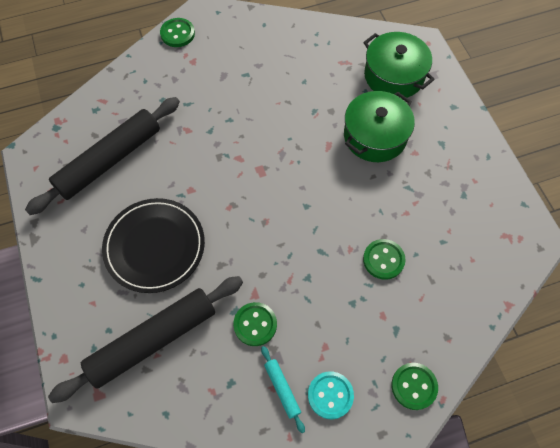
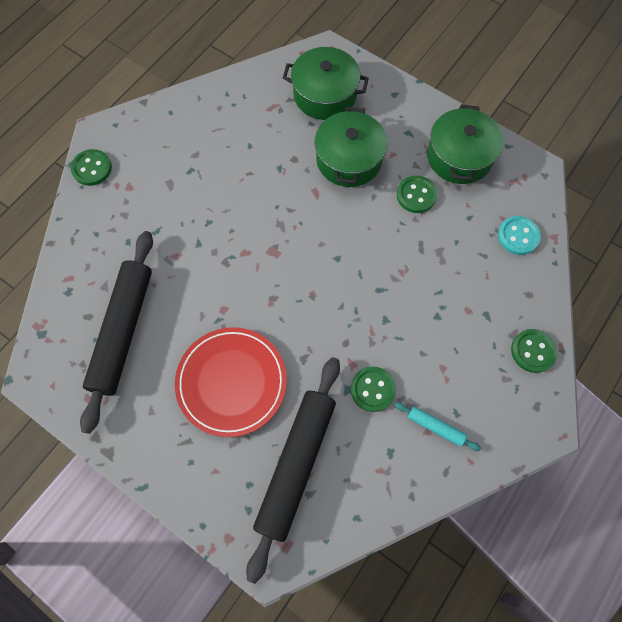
camera: 35 degrees left, 5 degrees up
black plate [102,198,205,293] -> red plate [175,327,287,437]
turquoise button [308,371,354,419] -> turquoise button moved to [498,216,541,255]
green button [363,239,405,280] -> green button moved to [397,176,437,213]
none -> green pot [427,104,503,184]

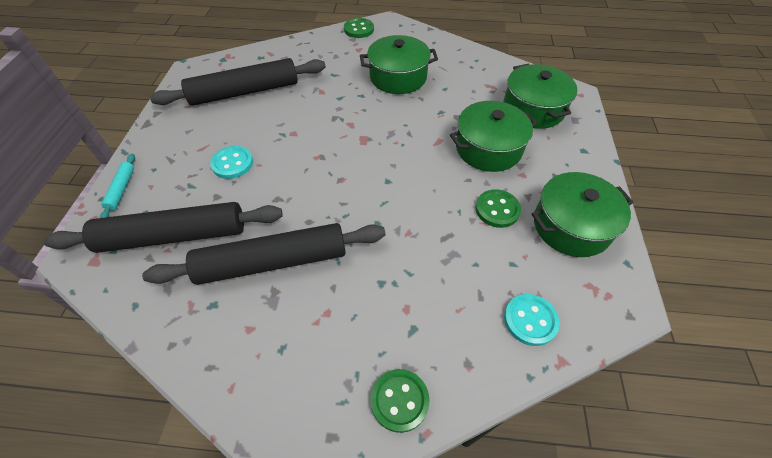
camera: 60 degrees right, 15 degrees down
red plate [175,327,287,437] -> turquoise button [210,146,253,179]
green button [351,366,396,412] -> black rolling pin [142,223,386,285]
turquoise rolling pin [395,402,481,451] -> turquoise rolling pin moved to [100,154,135,218]
none -> green pot [360,35,438,94]

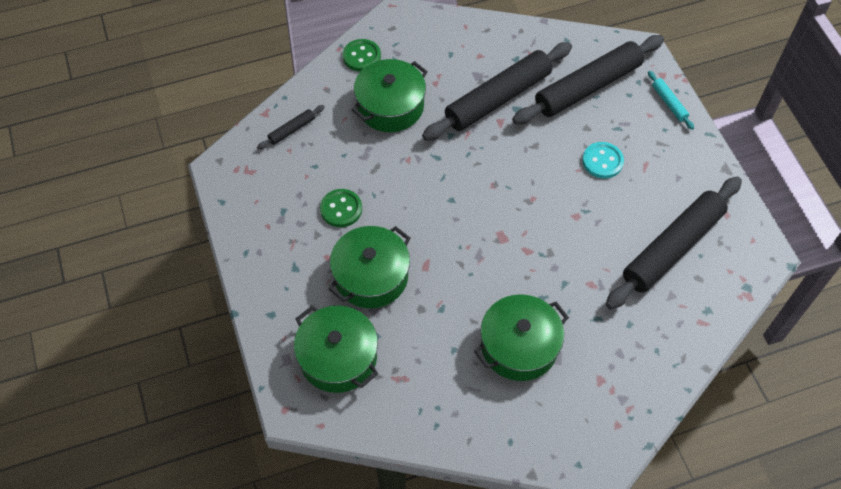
camera: 155 degrees right, 5 degrees up
green button [344,18,374,38] -> none
turquoise button [504,294,559,346] -> black rolling pin [257,105,325,149]
green pot [532,172,634,257] -> green pot moved to [351,59,428,132]

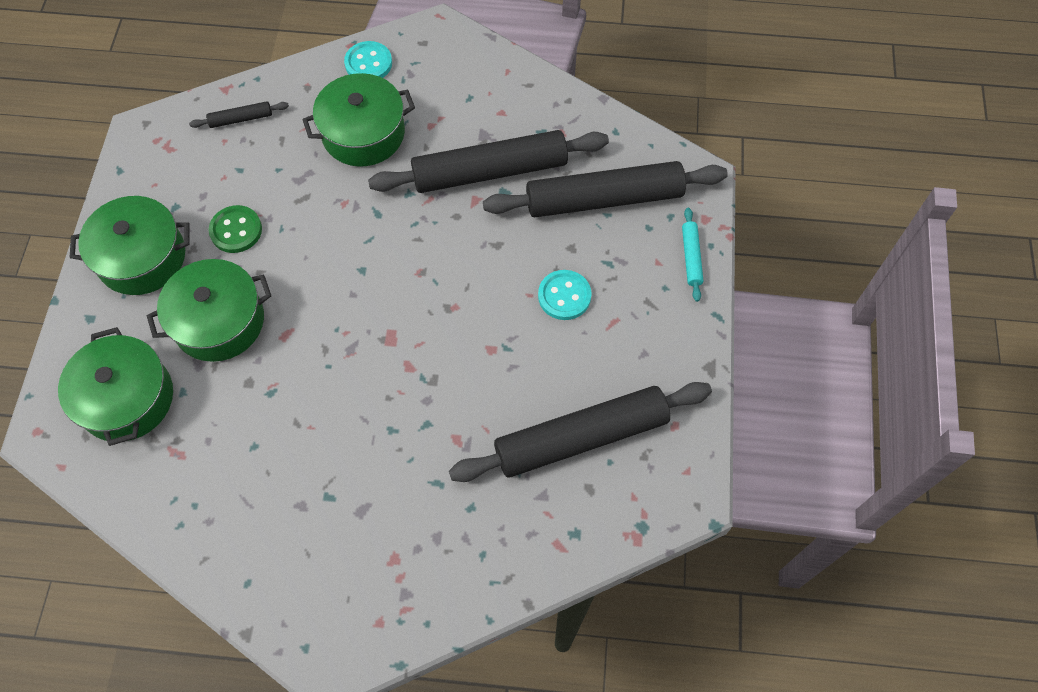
camera: 25 degrees right, 5 degrees up
green button [343,39,381,72] -> turquoise button [344,41,392,78]
green pot [474,294,569,381] -> green pot moved to [70,196,190,295]

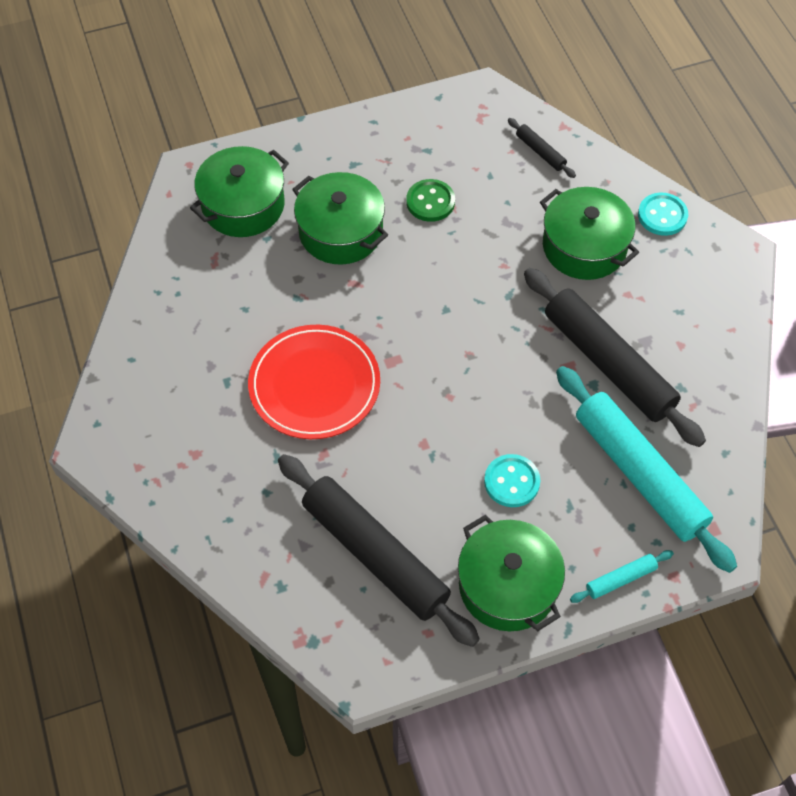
camera: 65 degrees right, 5 degrees down
green pot [70,196,190,295] -> green pot moved to [458,515,565,631]
black rolling pin [483,161,728,217] -> turquoise rolling pin [556,366,737,573]
none -> red plate [248,325,380,439]

